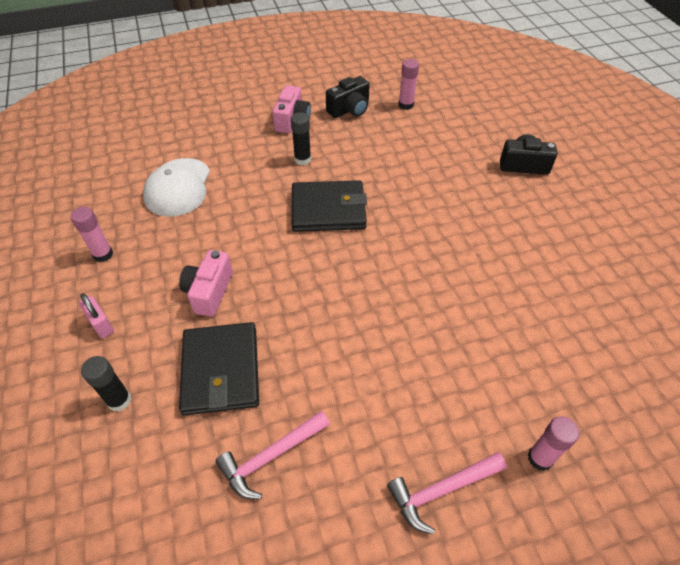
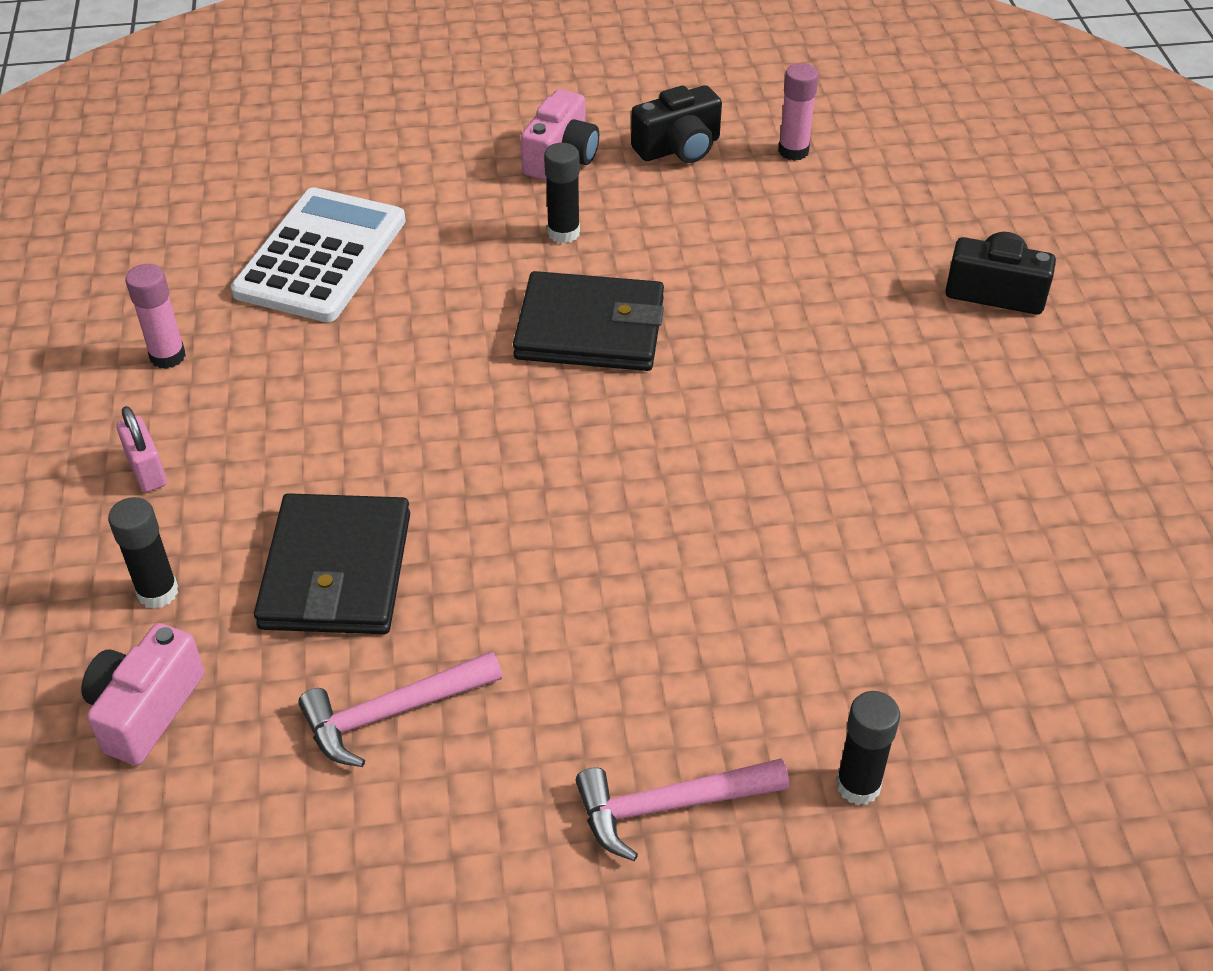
camera: 10 degrees right, 5 degrees down
white cap [143,158,210,217] -> white calculator [231,187,406,322]
pink camera [179,250,233,317] -> pink camera moved to [82,623,204,765]
pink glue stick [528,416,579,471] -> black glue stick [836,691,900,805]

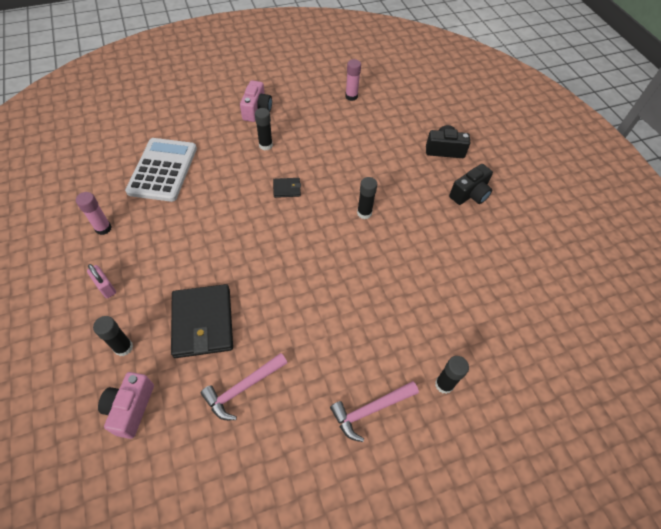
camera: 15 degrees left, 10 degrees up
black wallet [513,271,664,371] -> black wallet [273,178,301,198], size x0.46
black camera [631,85,722,163] -> black camera moved to [449,164,493,205]
none -> black glue stick [357,177,377,219]

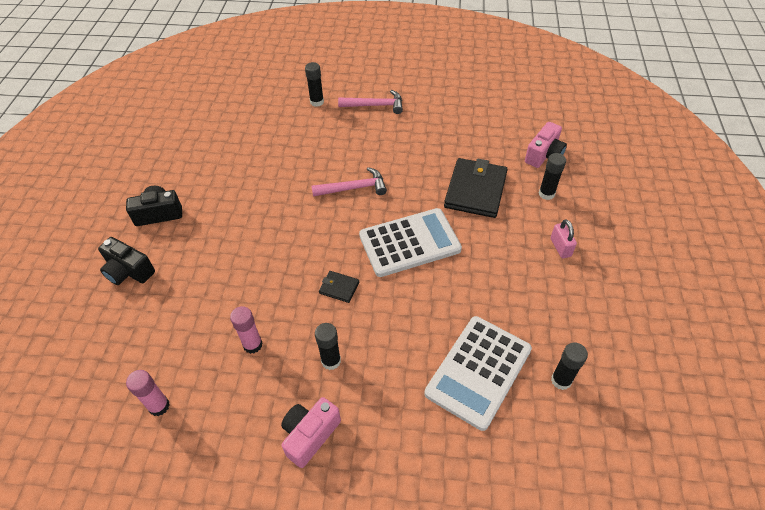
camera: 150 degrees left, 5 degrees down
pink glue stick [76,192,112,235] -> pink glue stick moved to [230,306,262,354]
pink hammer [201,353,287,420] -> pink hammer moved to [311,167,387,197]
black glue stick [357,177,377,219] -> black glue stick moved to [551,343,588,390]
none -> white calculator [359,208,462,277]

